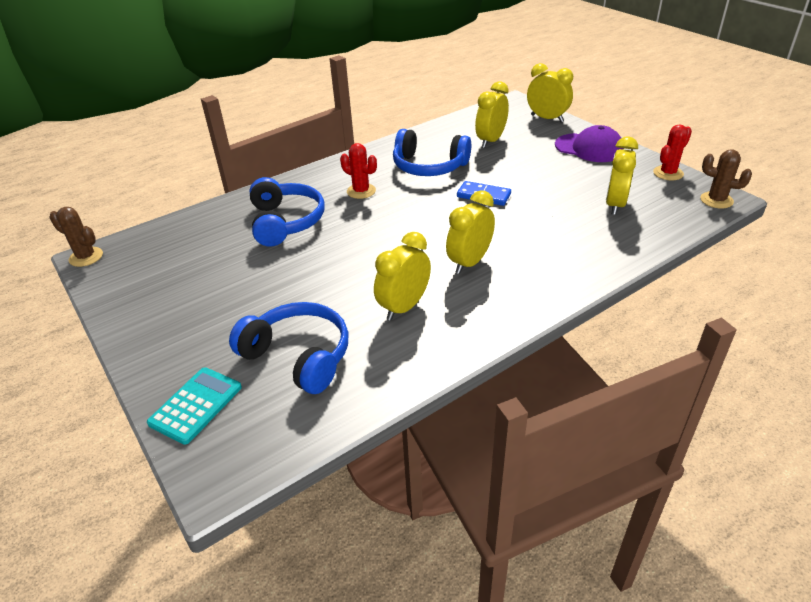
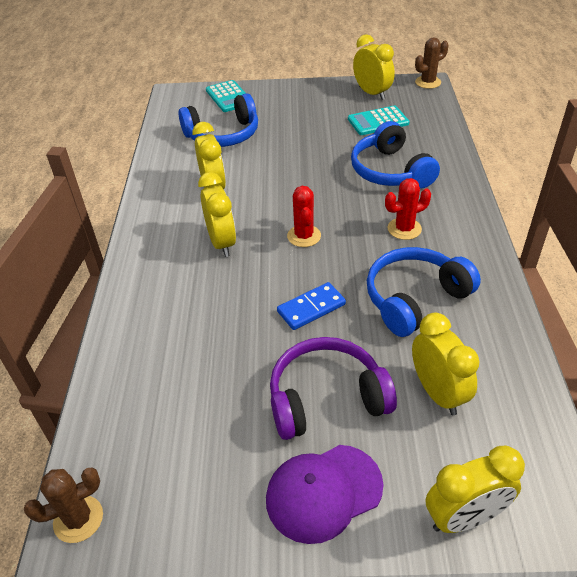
camera: 125 degrees right, 5 degrees up
blue headphones [249,177,324,247] -> blue headphones turned 45 degrees clockwise [351,121,440,189]
yellow clock [606,136,638,215] -> yellow clock moved to [353,34,395,100]
red cactus [653,124,692,181] -> red cactus moved to [287,186,321,247]
none -> purple headphones [270,337,397,440]
none -> turquoise calculator [348,106,410,135]

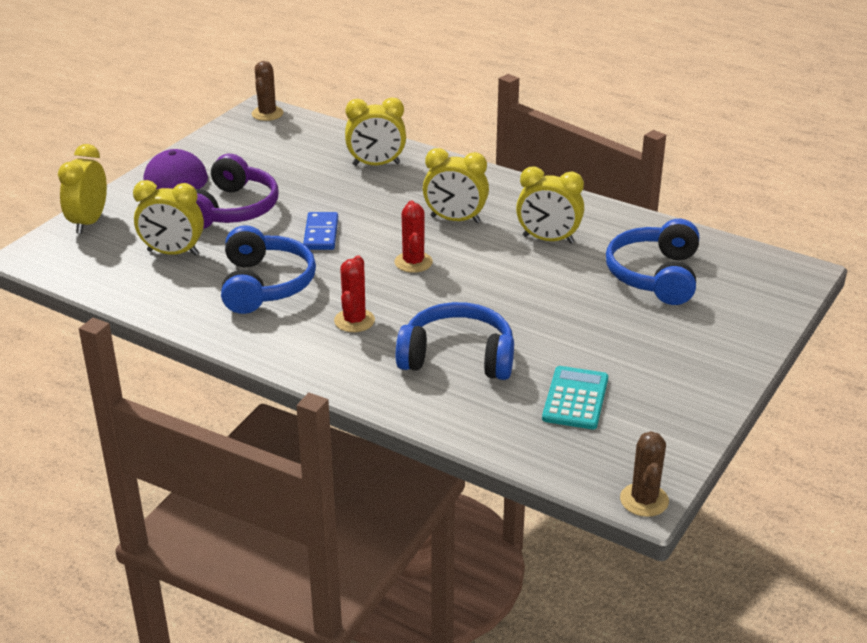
camera: 120 degrees right, 10 degrees down
turquoise calculator [206,80,246,112] -> none
red cactus [287,186,321,247] -> red cactus turned 60 degrees clockwise [394,201,433,273]
yellow clock [353,34,395,100] -> yellow clock moved to [345,97,406,166]

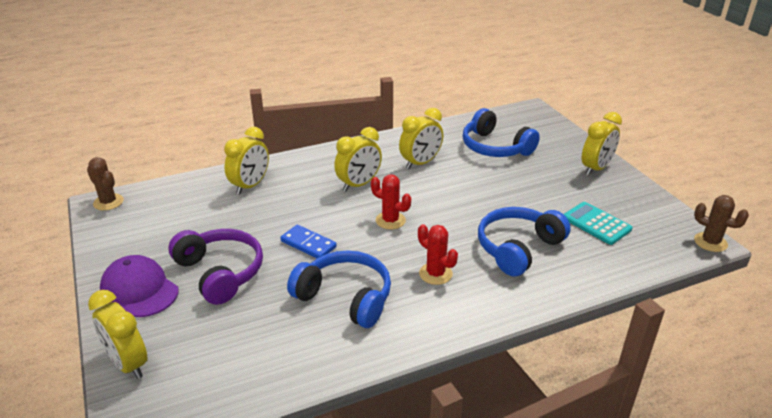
camera: 55 degrees left, 0 degrees up
yellow clock [133,180,204,255] -> yellow clock moved to [582,112,622,175]

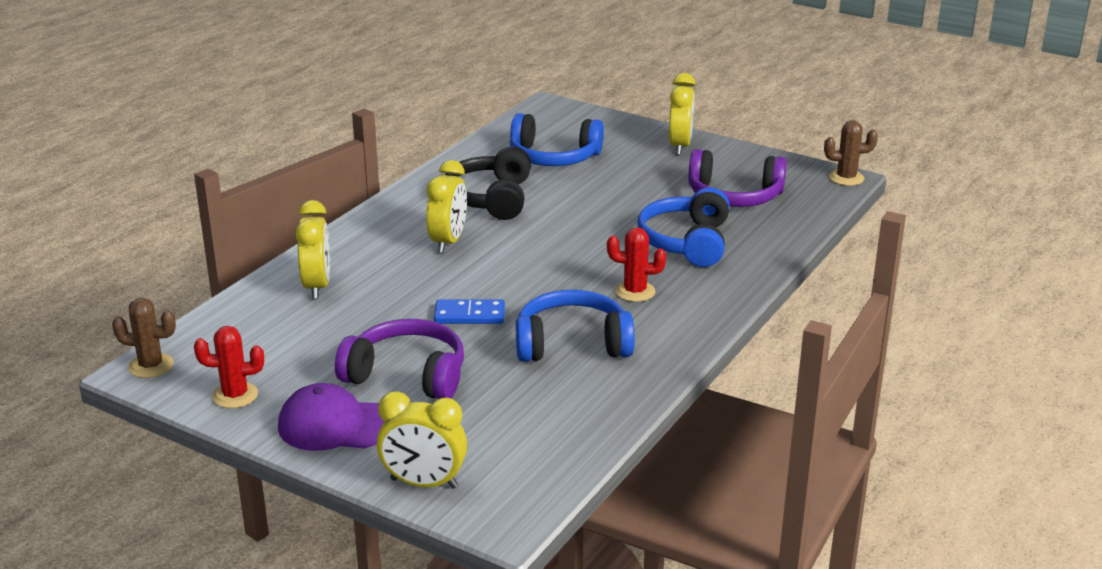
camera: 35 degrees left, 5 degrees down
red cactus [371,174,411,230] -> red cactus moved to [194,326,264,408]
yellow clock [399,108,443,169] -> black headphones [445,146,531,220]
turquoise calculator [564,202,633,245] -> purple headphones [688,149,787,207]

